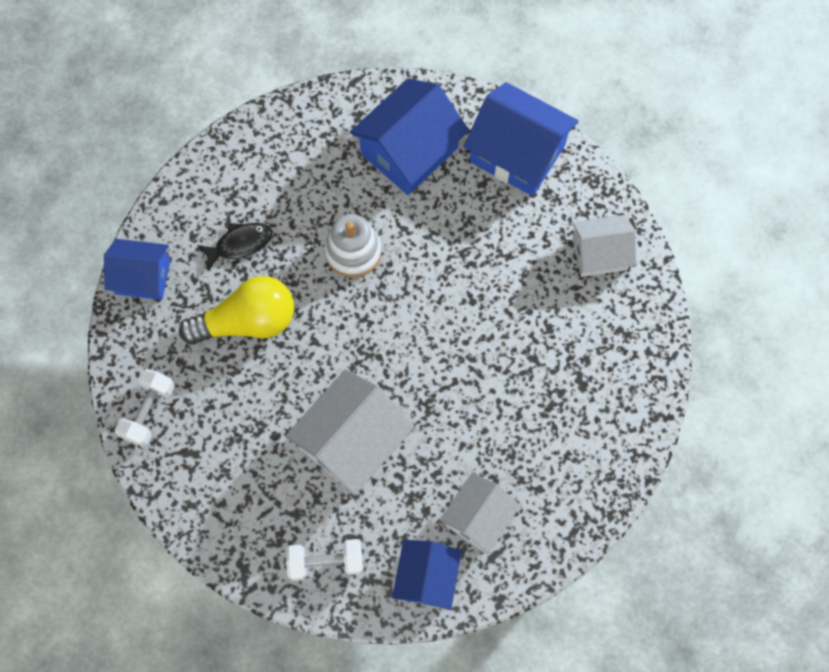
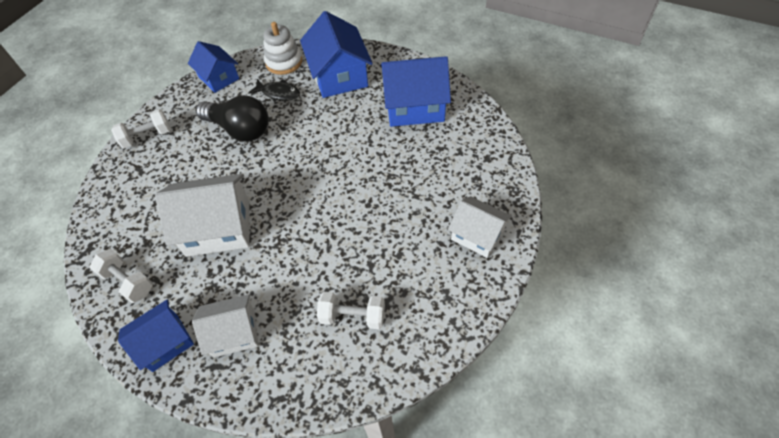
camera: 45 degrees right, 15 degrees down
yellow light bulb [179,276,294,345] -> black light bulb [196,95,269,142]
white stacking toy [324,214,381,278] -> white stacking toy moved to [263,22,302,75]
blue house [464,82,579,196] -> blue house moved to [300,11,373,98]
none -> white dumbbell [317,292,385,329]

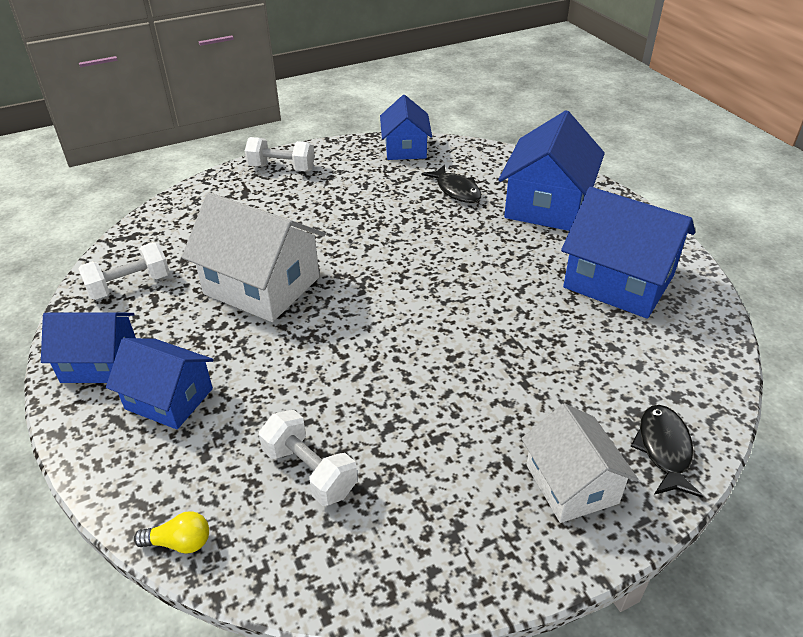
camera: 35 degrees right, 15 degrees down
white dumbbell [89,249,153,303] -> white dumbbell turned 75 degrees clockwise [78,242,170,300]
white house [192,294,258,358] -> blue house [106,338,214,430]
black light bulb [196,95,269,142] -> none
white stacking toy [263,22,302,75] -> none
none -> yellow light bulb [134,511,209,554]
none -> black fish [630,405,703,498]

